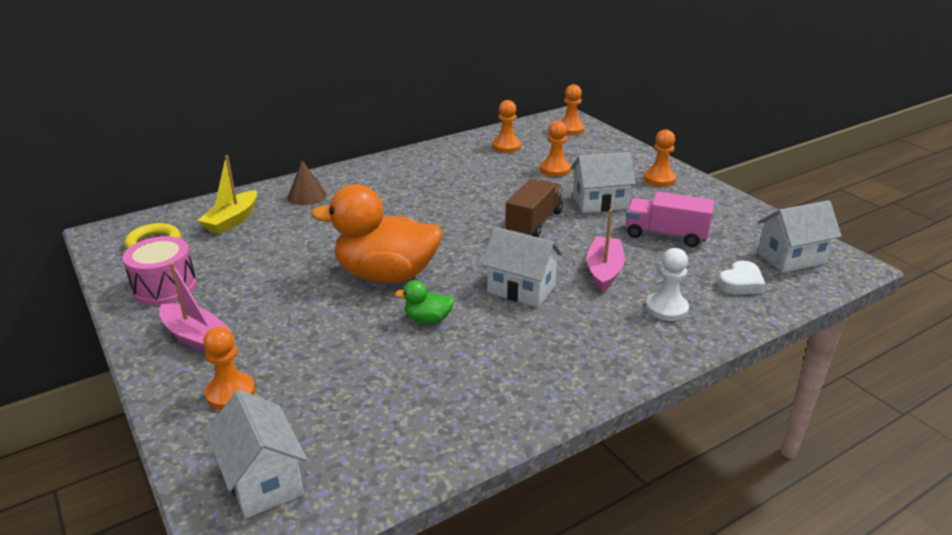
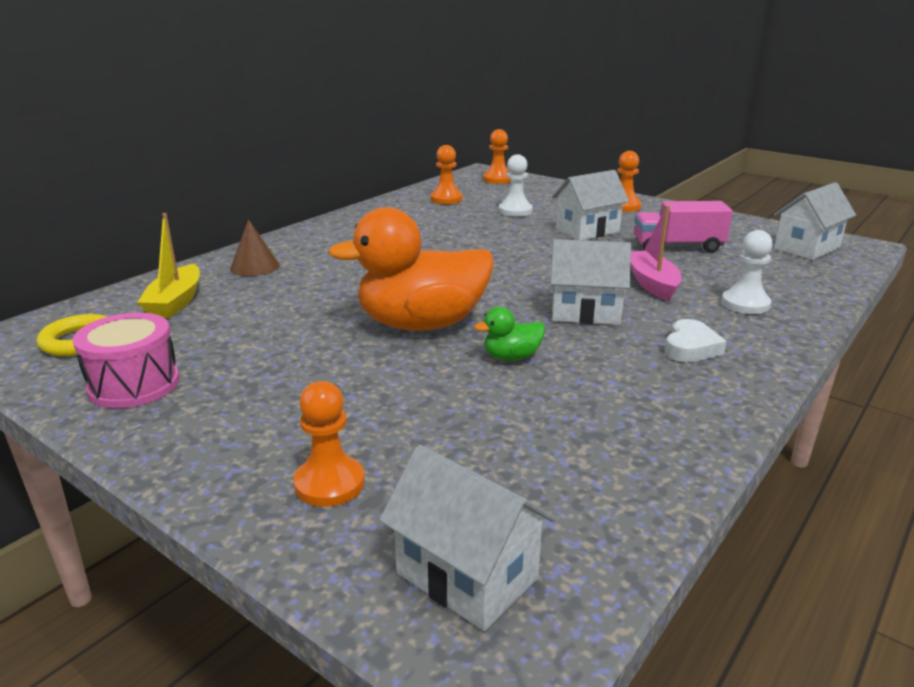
camera: 20 degrees left, 5 degrees down
pink boat [159,262,233,352] -> none
brown truck [505,179,563,237] -> none
orange pawn [540,121,571,177] -> white pawn [499,154,533,217]
white heart [718,260,766,294] -> white heart moved to [665,319,726,362]

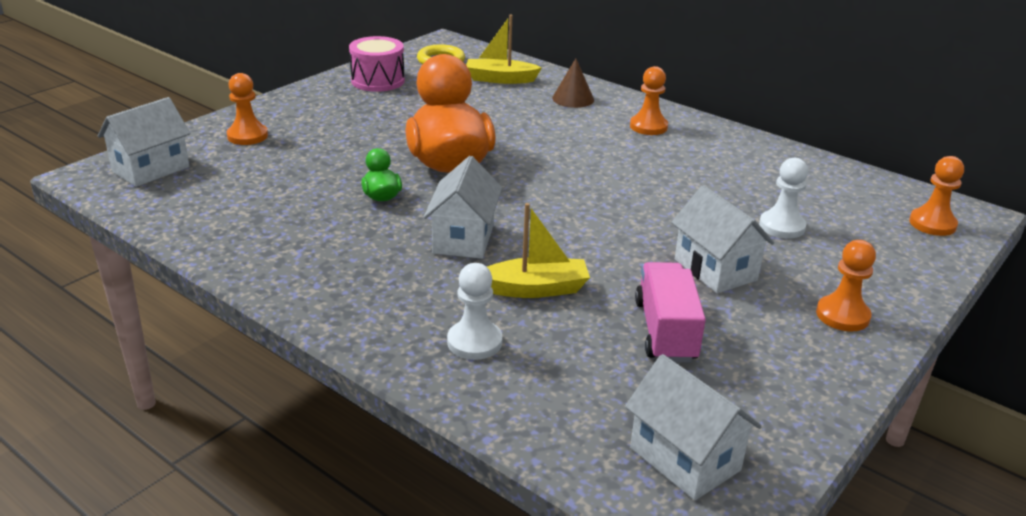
camera: 90 degrees right, 5 degrees up
orange pawn [430,145,463,204] -> orange pawn moved to [630,66,668,135]
pink boat [631,205,681,301] -> yellow boat [487,203,590,298]
white heart [665,319,726,362] -> none

